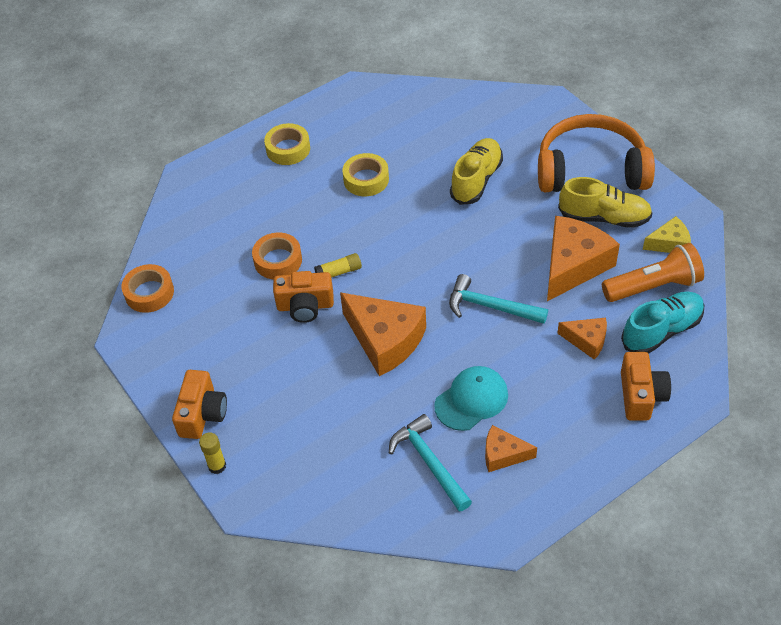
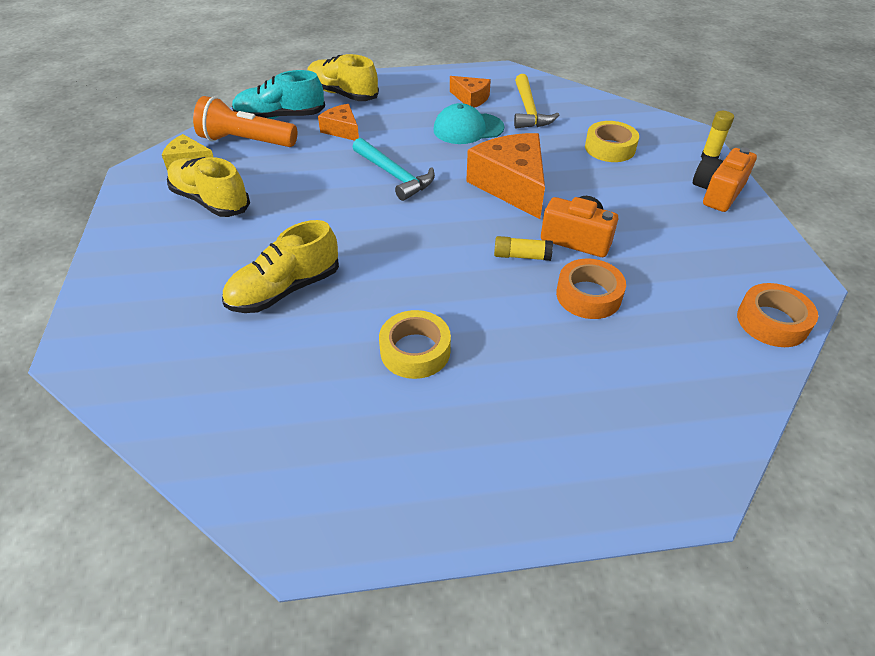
camera: 155 degrees left, 5 degrees down
yellow tape [264,123,310,165] -> yellow tape moved to [585,121,639,162]
turquoise hammer [389,414,472,512] -> yellow hammer [514,74,559,128]
orange headphones [538,114,655,192] -> none
orange cheese [547,216,620,301] -> none
orange camera [621,352,671,421] -> yellow shoe [308,54,379,101]

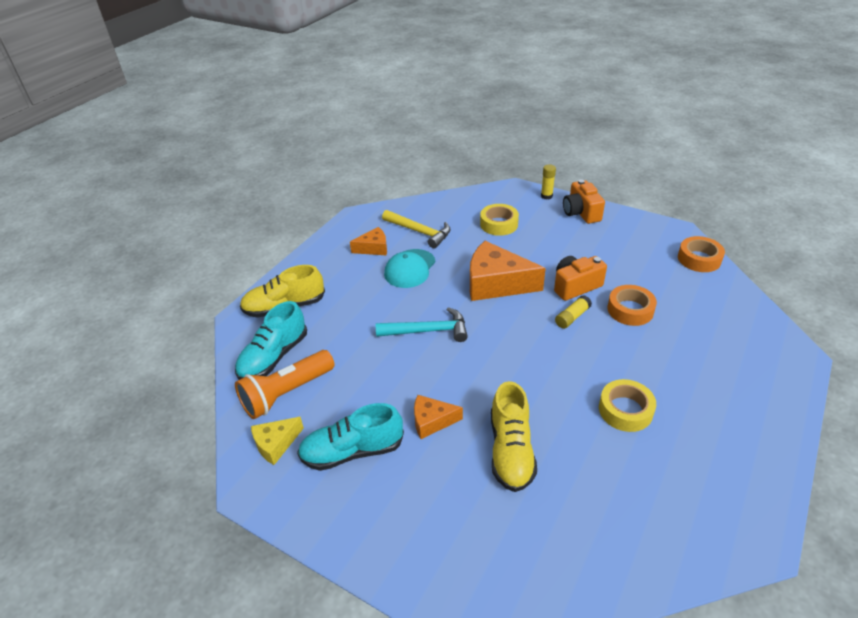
camera: 50 degrees left, 5 degrees down
yellow shoe [167,157,250,217] -> turquoise shoe [297,403,404,471]
orange cheese [318,104,359,141] -> orange cheese moved to [414,395,463,439]

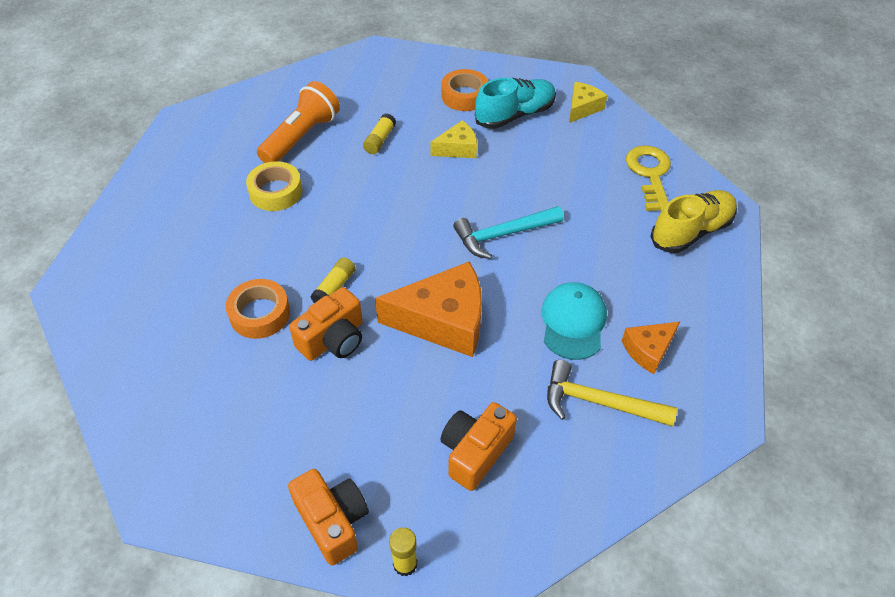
camera: 160 degrees right, 10 degrees up
turquoise shoe [235,301,307,380] -> yellow key [626,145,671,212]
orange flashlight [235,350,335,419] -> orange flashlight moved to [257,81,340,163]
orange cheese [414,395,463,439] -> yellow cheese [430,120,477,158]
yellow tape [480,204,519,236] -> orange camera [440,402,517,491]
yellow shoe [491,381,537,492] -> yellow glue stick [363,113,396,154]
orange tape [678,236,725,272] -> orange tape moved to [441,69,488,111]

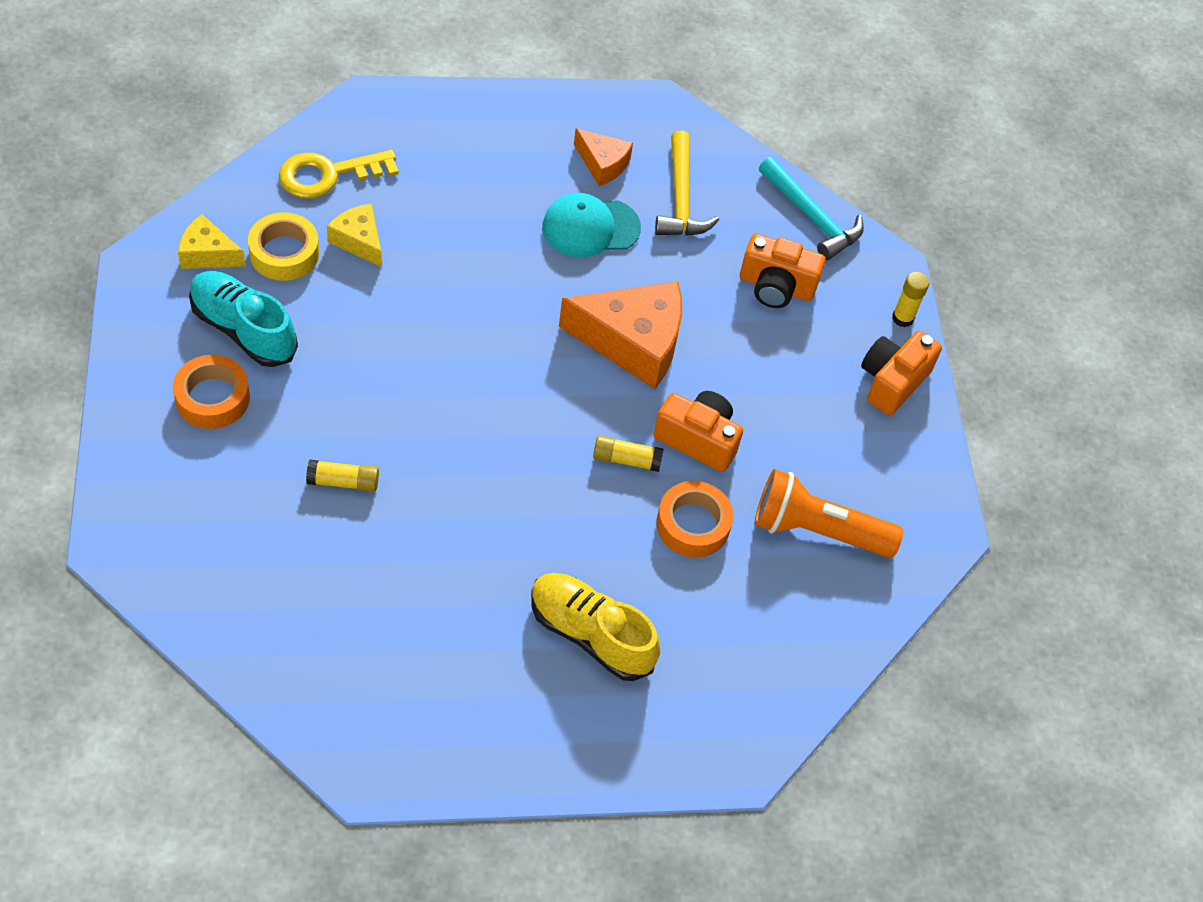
camera: 115 degrees left, 5 degrees up
yellow tape [246,161,302,211] -> yellow tape moved to [248,212,319,281]
orange flashlight [257,81,340,163] -> orange flashlight moved to [755,469,903,558]
orange cheese [375,261,482,357] -> orange cheese turned 120 degrees clockwise [559,282,682,389]
yellow cheese [430,120,477,158] -> yellow cheese moved to [327,204,382,267]
turquoise hammer [453,206,564,259] -> turquoise hammer moved to [759,157,864,260]
yellow shoe [650,190,737,253] -> yellow shoe moved to [531,573,660,681]

